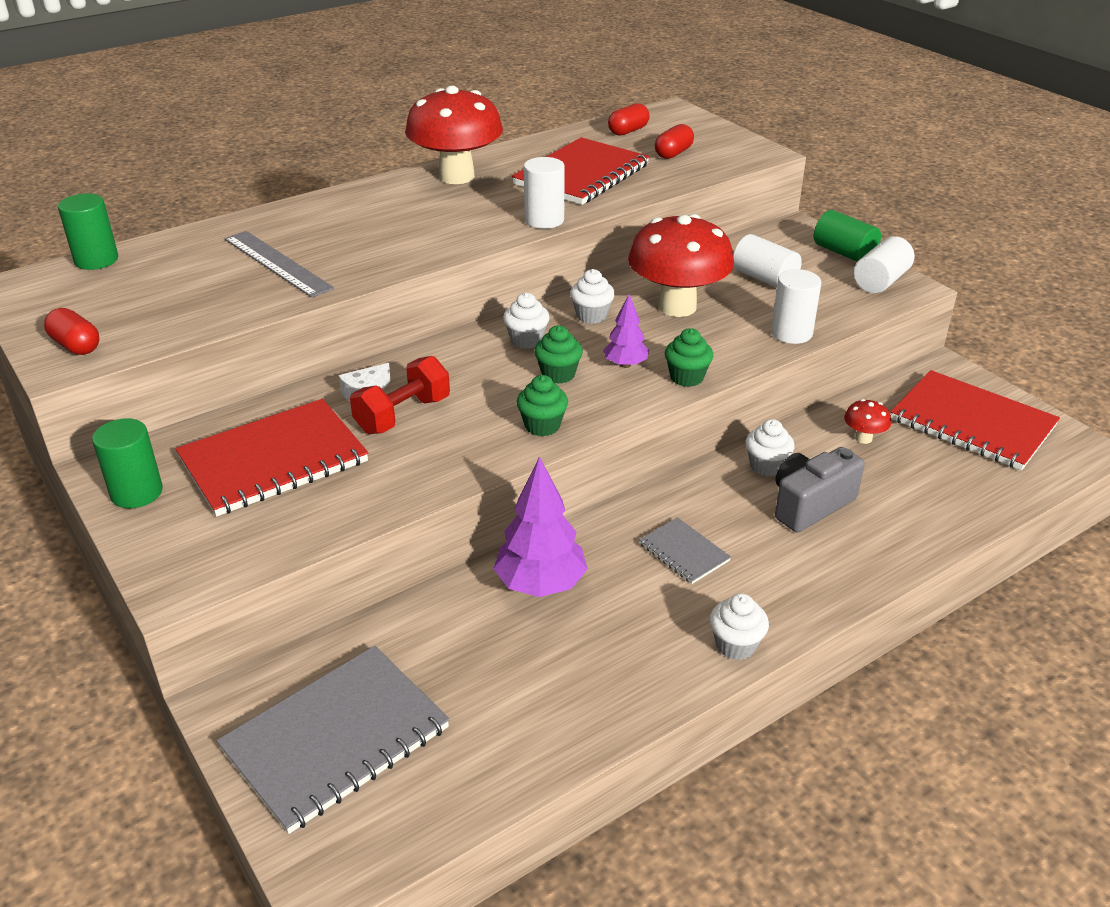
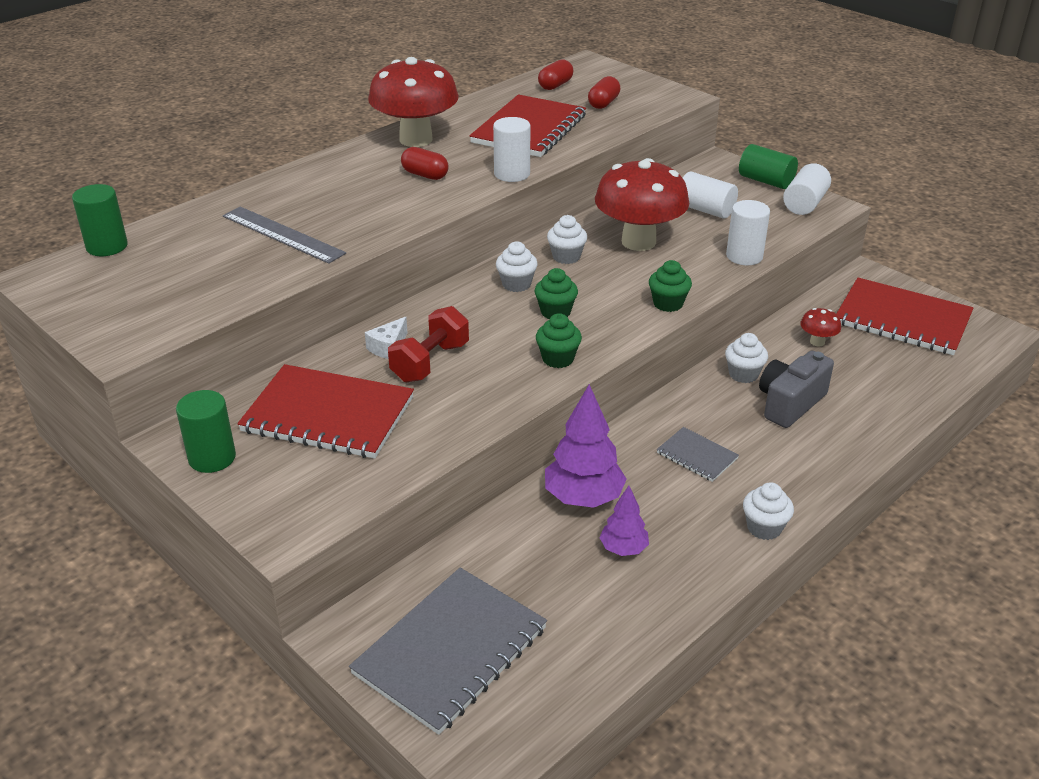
camera: 10 degrees left, 0 degrees up
red capsule [44,308,99,355] -> red capsule moved to [401,147,449,180]
red notebook [176,399,368,516] -> red notebook turned 60 degrees clockwise [237,364,414,459]
purple tree [603,294,649,368] -> purple tree moved to [599,485,649,556]

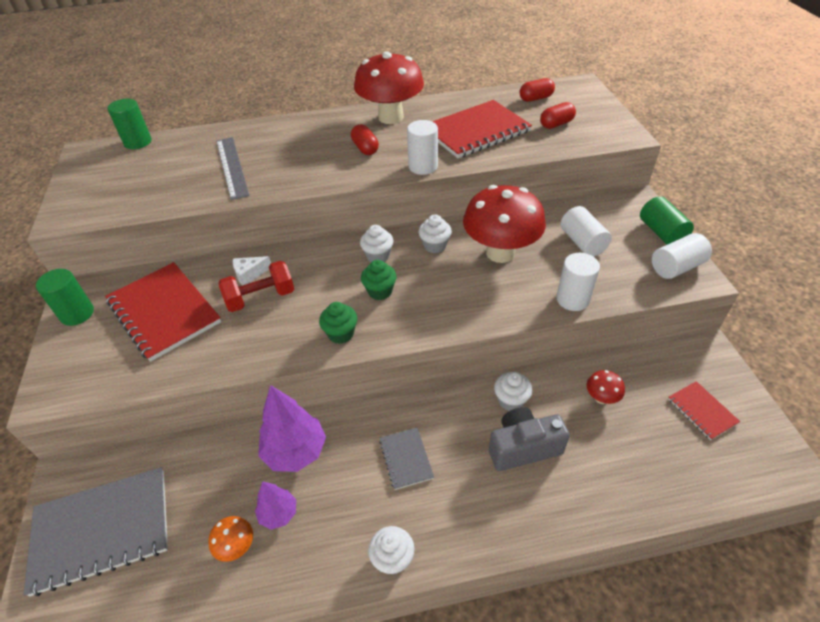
camera: 35 degrees right, 10 degrees up
green cupcake [649,260,692,312] -> none
red notebook [837,278,974,355] -> red notebook [668,381,740,440], size x0.49
none -> orange mushroom [208,516,253,562]

